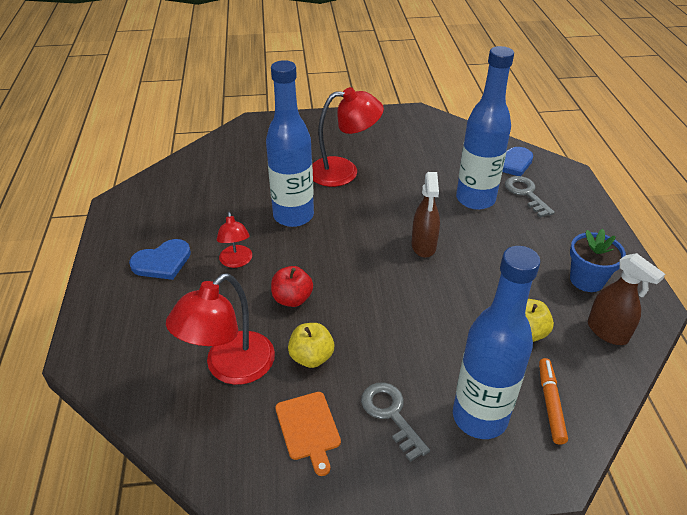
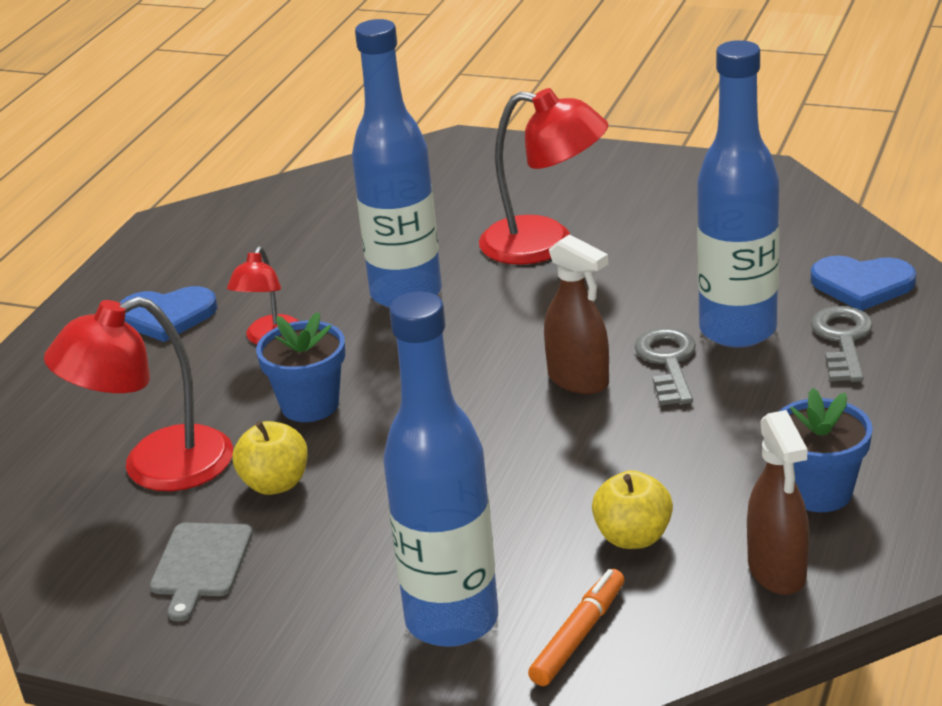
camera: 30 degrees right, 10 degrees down
red apple [271,266,313,307] -> blue flower pot [256,312,345,422]
orange cutting board [275,392,341,476] -> grey cutting board [150,523,253,622]
grey key [361,382,430,462] -> grey key moved to [634,328,696,405]
brown spray bottle [412,172,440,258] -> brown spray bottle turned 75 degrees counterclockwise [544,234,609,394]

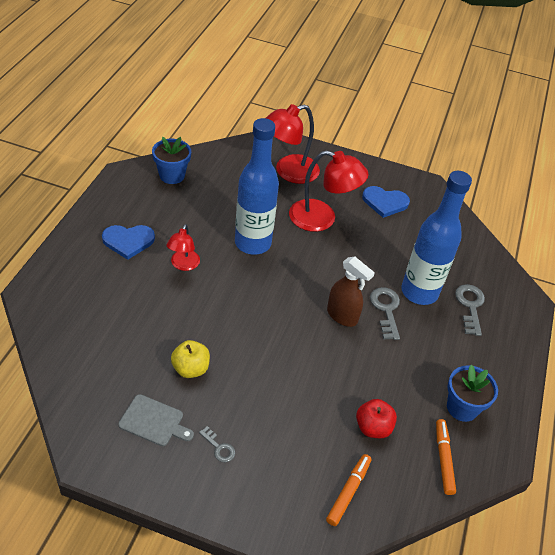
camera: 10 degrees left, 15 degrees up
red lamp [44,297,233,491] -> red lamp moved to [266,104,320,184]
grey cutting board [150,523,253,622] -> grey cutting board turned 75 degrees counterclockwise [118,394,194,446]
blue flower pot [256,312,345,422] -> blue flower pot moved to [152,137,191,184]
blue bottle [383,292,498,647] -> none
yellow apple [592,470,673,549] -> red apple [356,399,397,438]
brown spray bottle [747,410,809,595] -> orange marker [436,419,456,495]
blue heart [811,256,916,311] -> blue heart moved to [362,186,410,218]
none -> grey key [199,426,235,462]

